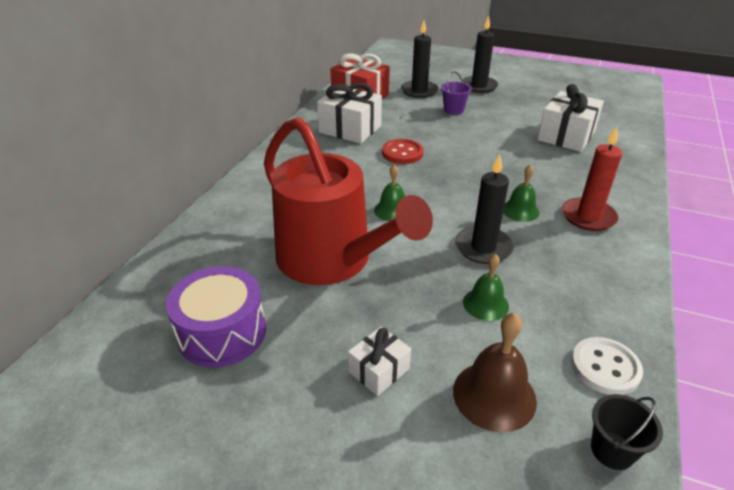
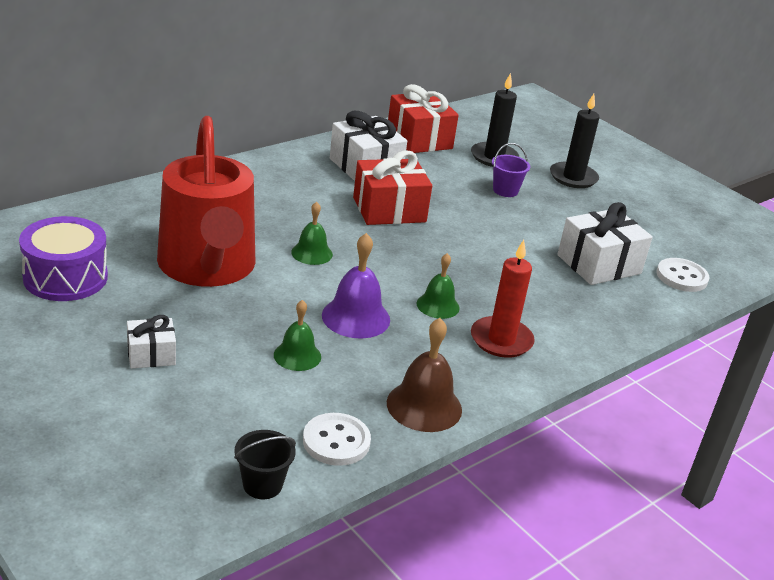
camera: 25 degrees right, 5 degrees down
red button [382,139,423,164] -> red gift [353,150,432,225]
brown bell [453,312,537,433] -> brown bell moved to [387,318,462,432]
black candle [455,154,514,264] -> purple bell [322,233,390,338]
none -> white button [657,258,710,292]

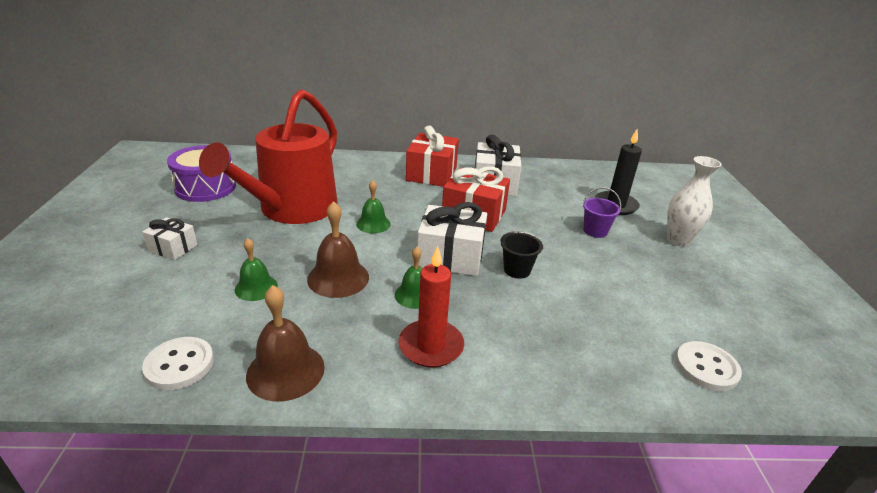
camera: 40 degrees right, 0 degrees up
black bucket [234,430,296,499] -> black bucket moved to [500,231,543,279]
purple bell [322,233,390,338] -> brown bell [307,201,369,298]
red gift [388,84,459,153] -> red gift moved to [406,126,459,187]
black candle [550,94,600,188] -> white vase [667,156,722,247]
white gift [557,202,653,285] -> white gift moved to [417,202,487,276]

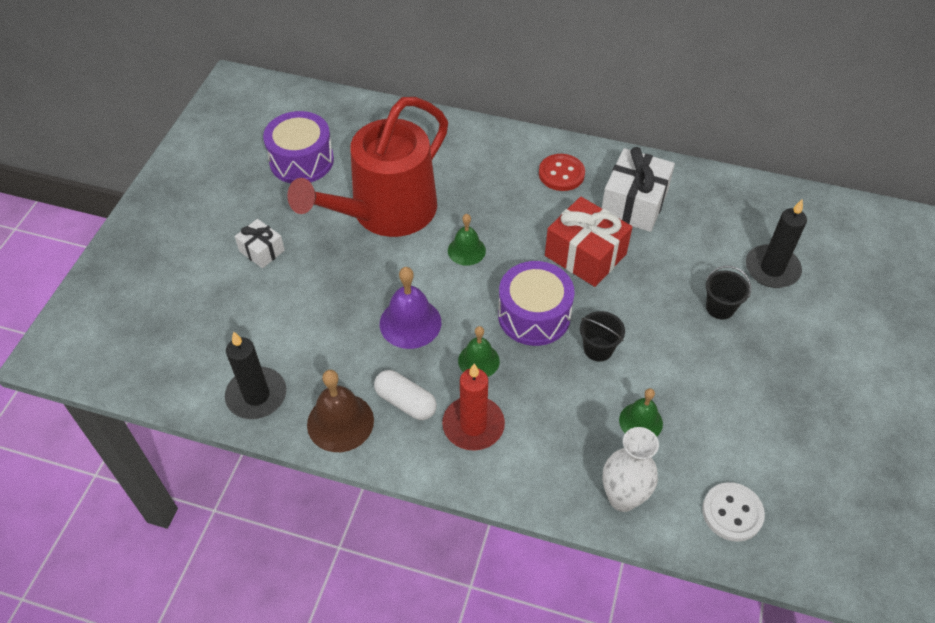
camera: 20 degrees right, 20 degrees up
white button [142,337,214,390] -> black candle [225,331,286,419]
green bell [235,238,278,301] -> green bell moved to [619,388,663,437]
brown bell [307,201,369,298] -> purple bell [380,267,441,349]
red gift [406,126,459,187] -> red button [539,154,585,191]
white gift [417,202,487,276] -> purple drum [498,261,575,346]
purple bucket [582,187,621,238] -> black bucket [706,266,751,320]
white vase [667,156,722,247] -> white vase moved to [603,427,659,512]
none -> white capsule [374,370,437,420]

